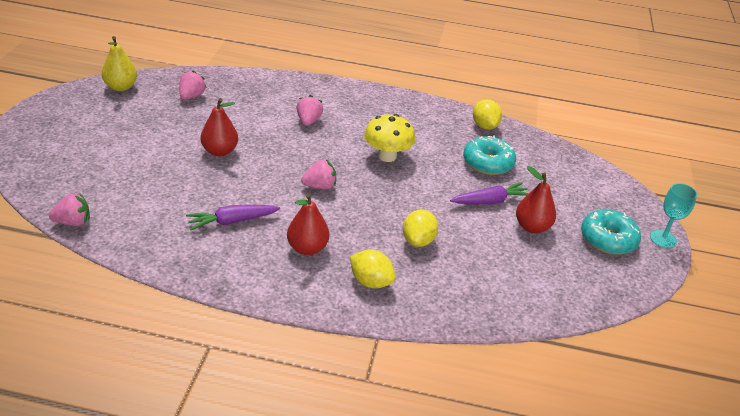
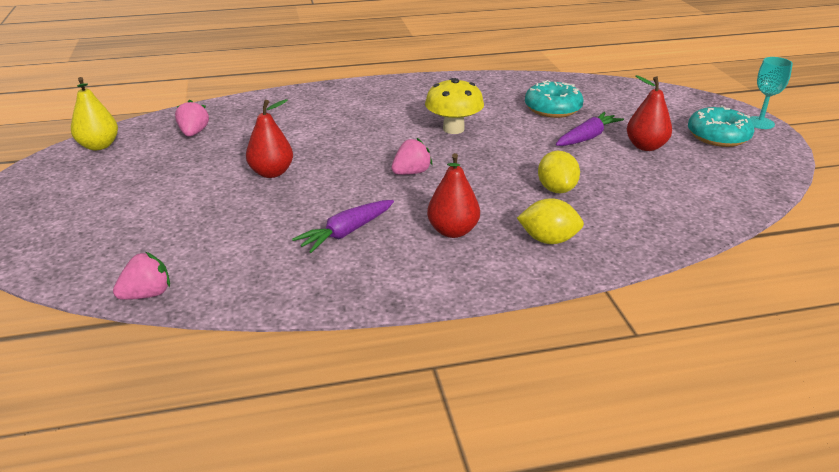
camera: 20 degrees left, 5 degrees down
pink strawberry [296,95,323,126] -> none
yellow lemon [473,99,502,130] -> none

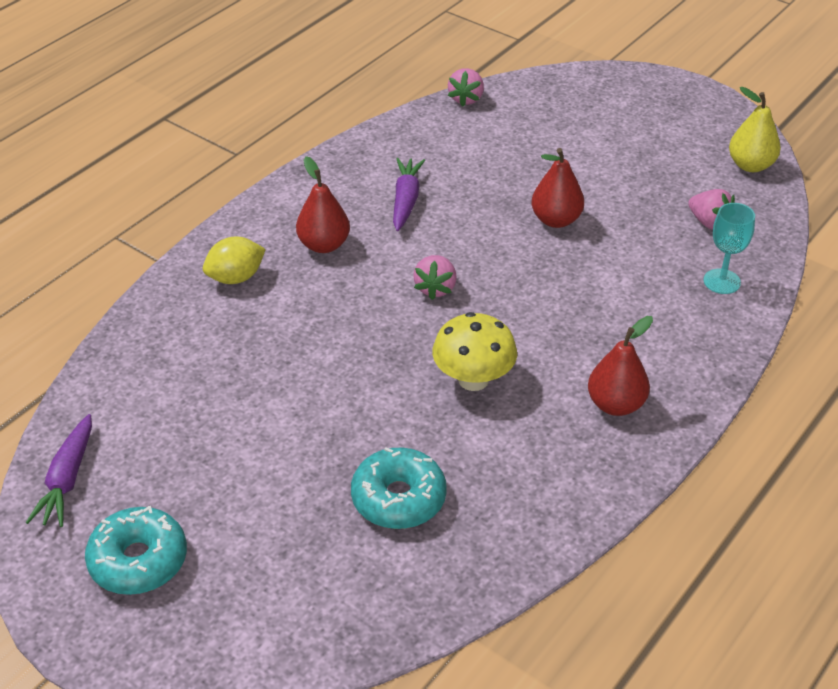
camera: 140 degrees right, 10 degrees up
yellow lemon [538,151,580,193] -> none
purple carrot [556,112,624,146] -> purple carrot moved to [25,414,92,527]
red pear [627,75,672,151] -> red pear moved to [588,316,653,416]
turquoise goblet [750,57,793,129] -> turquoise goblet moved to [703,203,755,294]

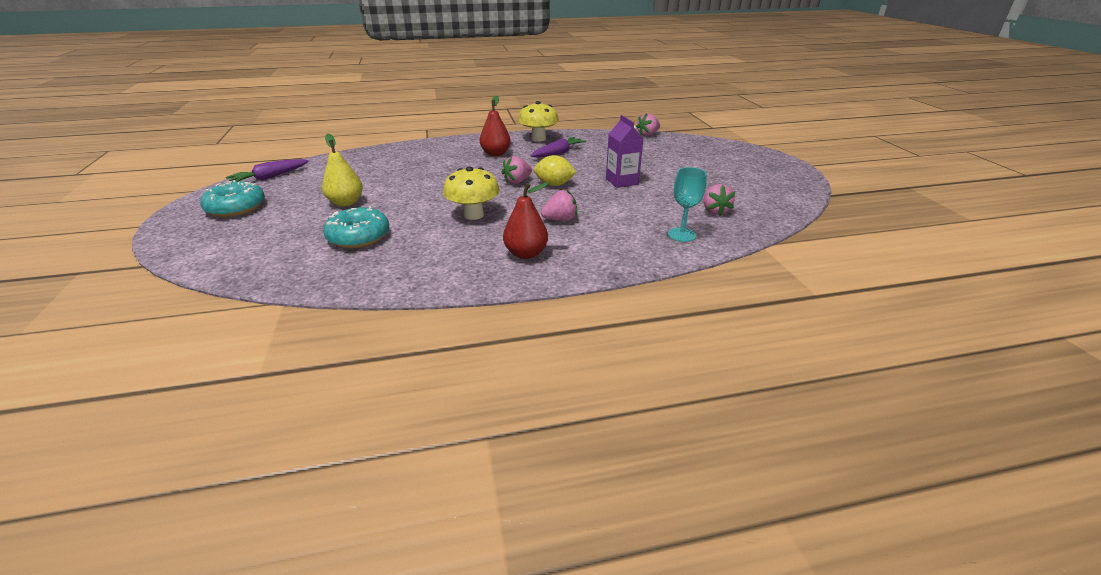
camera: 40 degrees right, 10 degrees down
yellow lemon [203,237,266,284] -> yellow lemon moved to [534,155,577,186]
red pear [532,148,584,228] -> purple carton [606,115,643,188]
yellow pear [729,87,781,172] -> yellow pear moved to [322,134,363,207]
none -> yellow mushroom [518,101,559,142]
none -> pink strawberry [541,190,577,221]

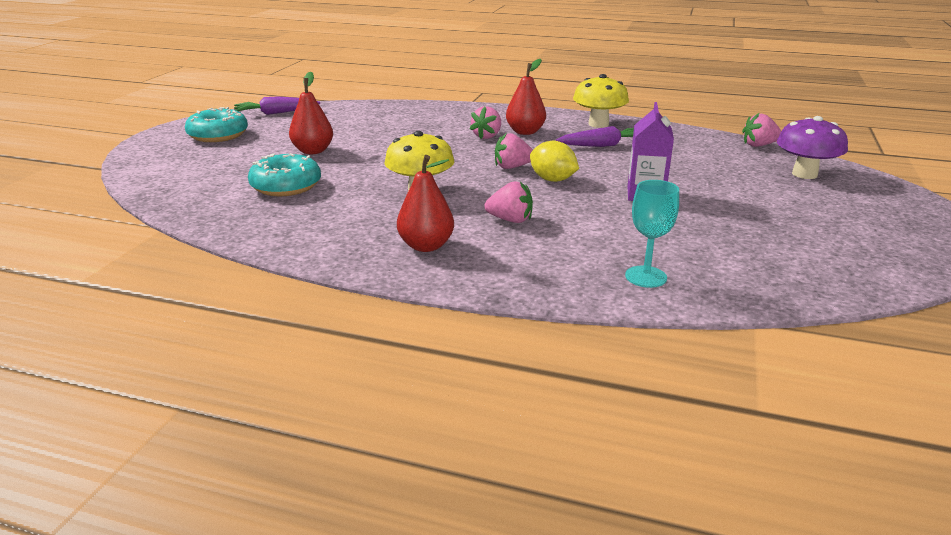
camera: 30 degrees right, 5 degrees down
yellow pear [322,134,363,207] -> red pear [289,72,333,154]
pink strawberry [703,184,735,216] -> pink strawberry moved to [470,106,501,139]
none -> purple mushroom [777,116,848,179]

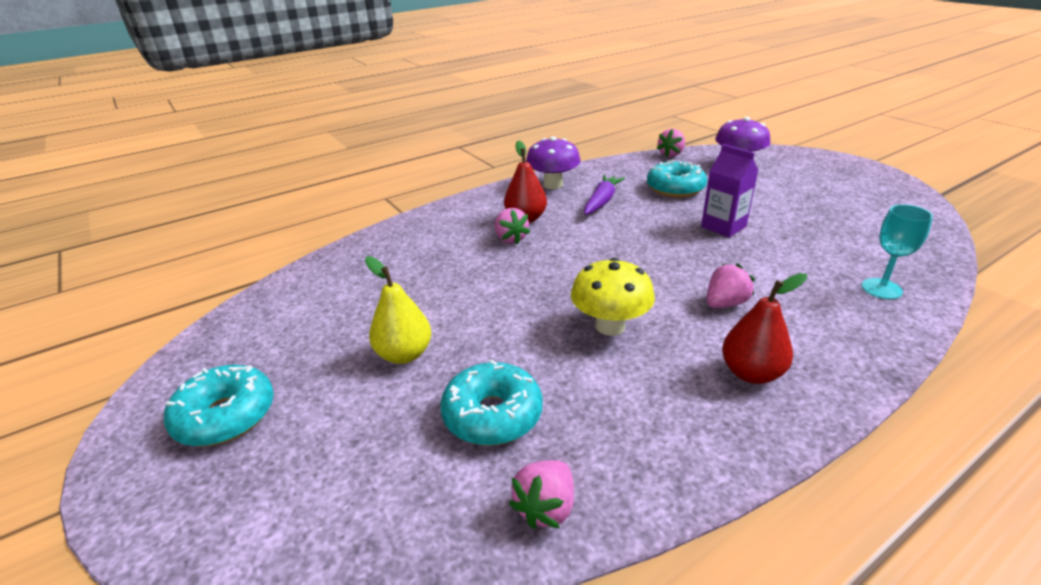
camera: 50 degrees left, 5 degrees up
purple carrot [234,96,320,115] -> none
red pear [289,72,333,154] -> yellow pear [365,256,432,364]
pink strawberry [495,133,533,169] -> pink strawberry moved to [509,460,574,529]
yellow lemon [530,141,579,182] -> none
yellow mushroom [573,74,629,128] -> purple mushroom [526,136,581,189]
none -> turquoise donut [647,159,707,198]

